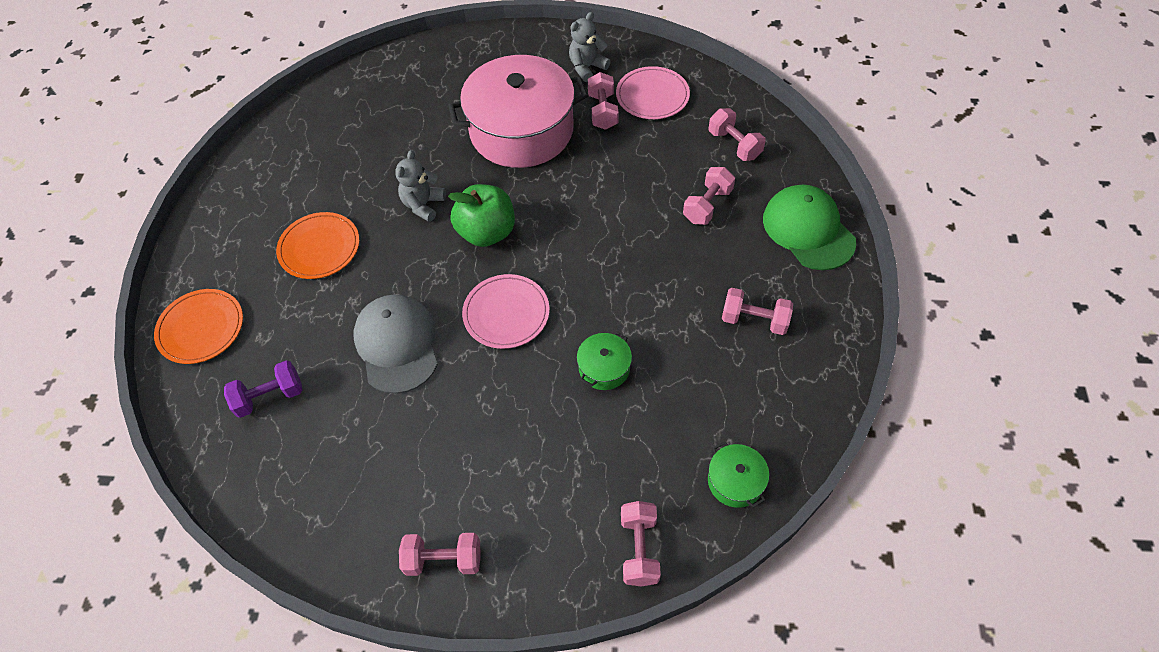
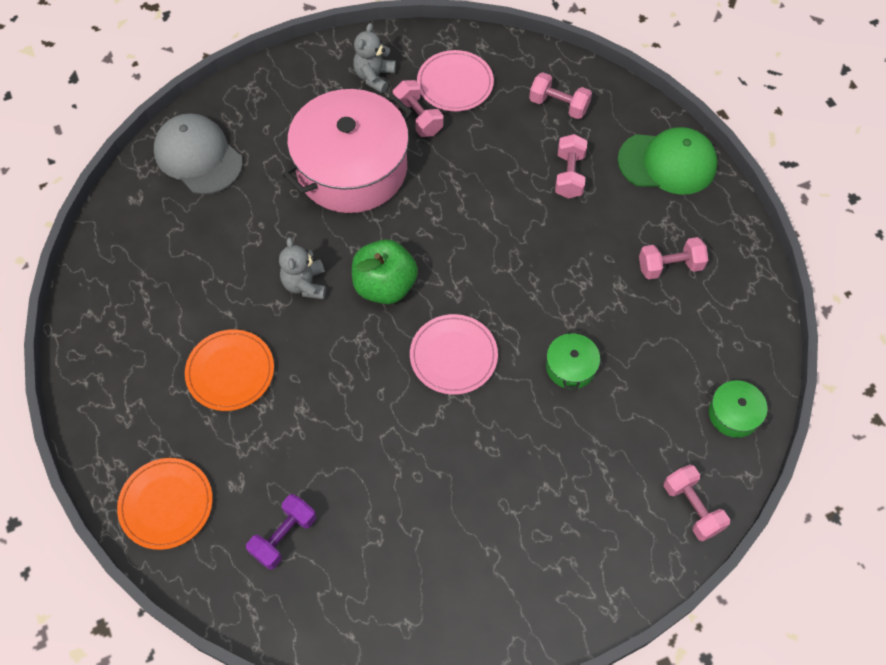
camera: 30 degrees left, 5 degrees up
grey cap [354,294,438,394] -> grey cap moved to [154,113,243,195]
pink dumbbell [399,533,481,576] -> none
green cap [763,185,856,270] -> green cap turned 150 degrees clockwise [618,127,718,195]

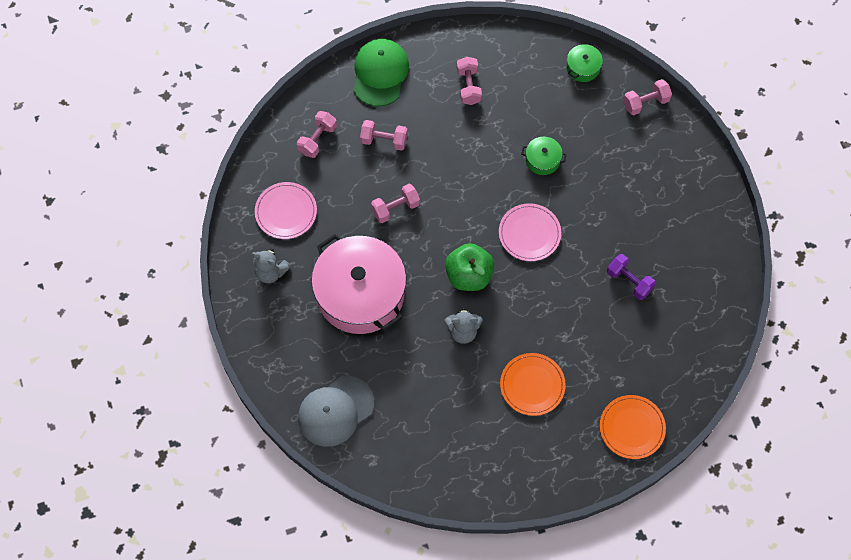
camera: 85 degrees left, 5 degrees up
purple dumbbell [246,494,316,570] -> purple dumbbell moved to [607,254,656,300]
pink dumbbell [393,80,443,137] -> pink dumbbell moved to [371,184,420,223]

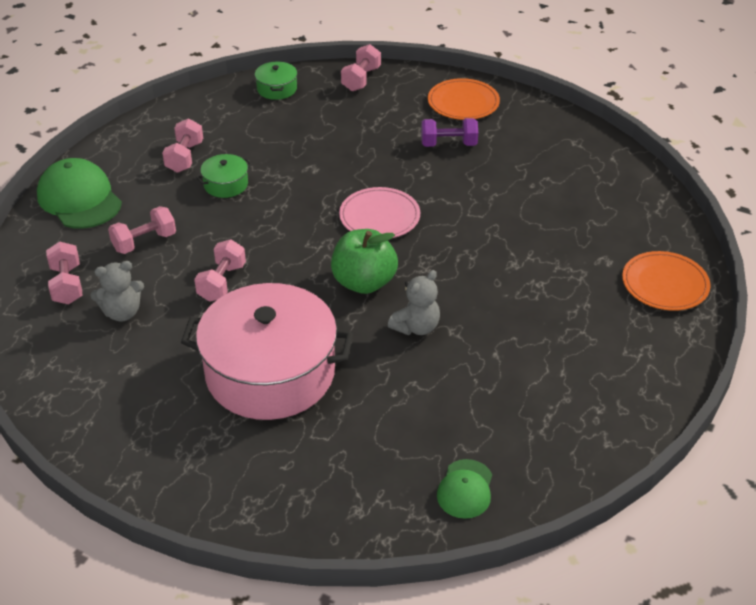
camera: 45 degrees left, 25 degrees down
grey teddy bear [252,249,291,283] -> grey teddy bear moved to [91,261,144,322]
pink plate [255,182,317,239] -> none
grey cap [298,376,374,447] -> none
pink dumbbell [457,57,482,105] -> pink dumbbell turned 60 degrees clockwise [162,118,203,173]
orange plate [500,353,566,416] -> orange plate moved to [428,78,500,120]
green pot [521,137,567,175] -> green pot moved to [196,154,252,198]
purple dumbbell [607,254,656,300] -> purple dumbbell moved to [421,118,478,147]
none -> green cap [437,459,492,519]

